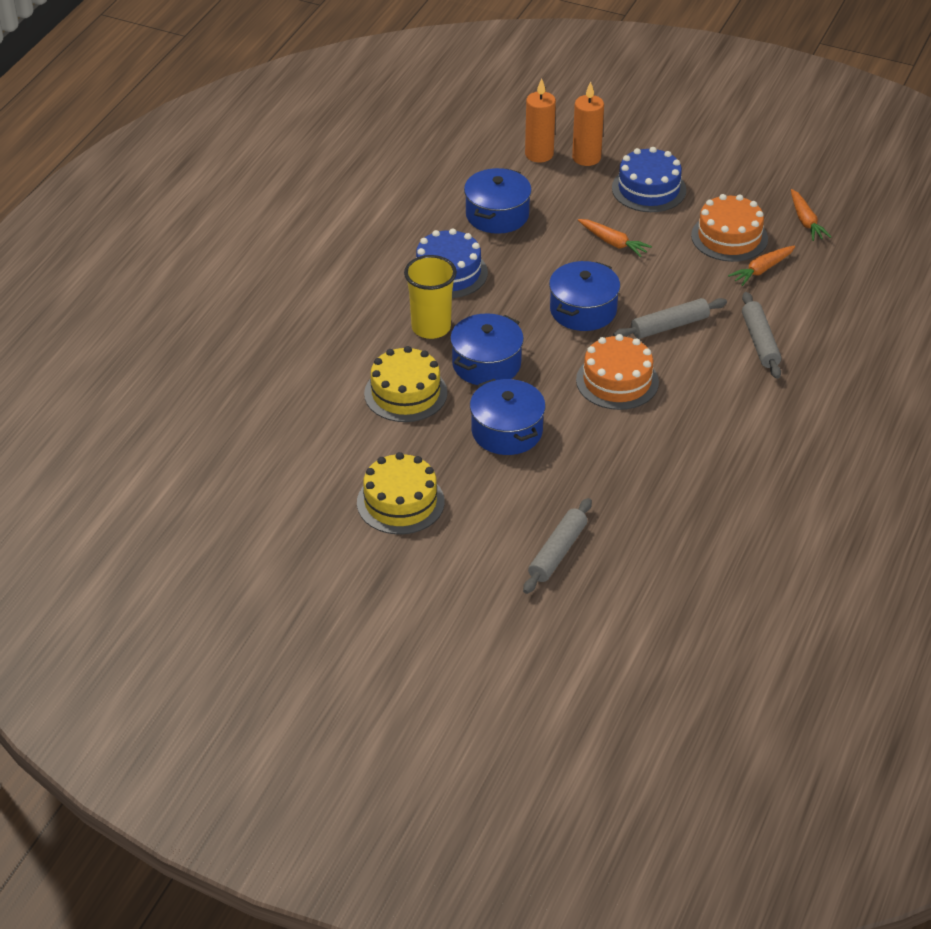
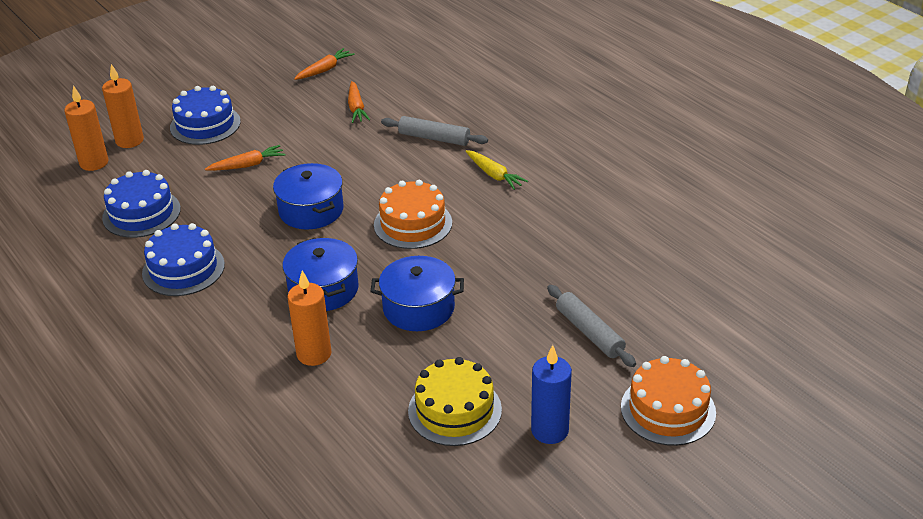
camera: 60 degrees left, 5 degrees down
yellow cake [364,346,447,422] -> orange candle [288,270,332,366]
yellow cup [404,255,457,339] -> none
blue pot [464,168,532,234] -> blue cake [102,170,181,238]
grey rolling pin [613,298,727,339] -> none
orange cake [691,194,768,262] -> orange cake moved to [621,356,716,446]
orange carrot [791,189,831,241] -> orange carrot turned 60 degrees counterclockwise [294,48,355,80]
none -> yellow carrot [466,150,528,190]
none -> blue candle [531,345,572,444]

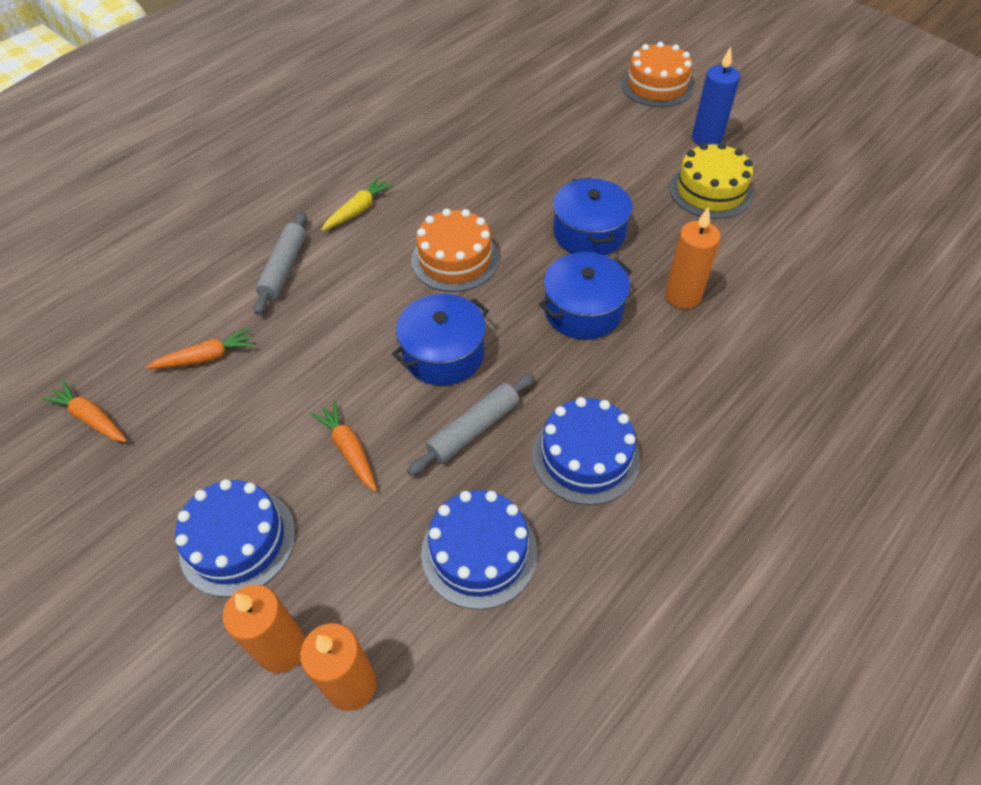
camera: 100 degrees left, 15 degrees up
grey rolling pin [547,285,636,367] -> grey rolling pin moved to [407,374,535,475]

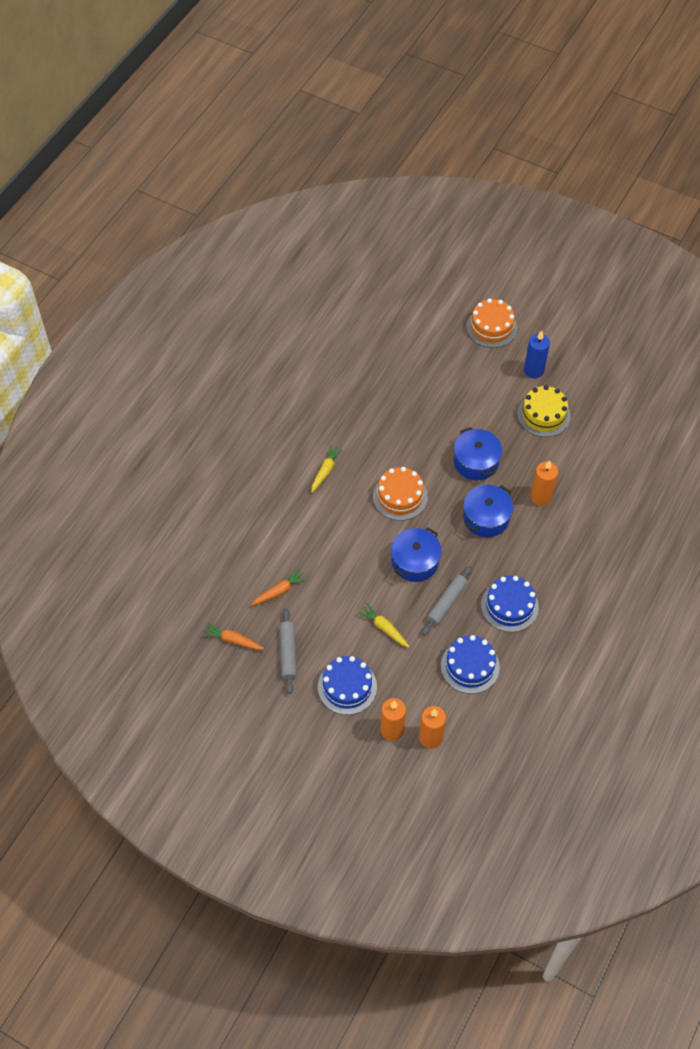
camera: 15 degrees left, 5 degrees up
grey rolling pin [254,212,307,315] -> grey rolling pin moved to [279,608,297,694]
orange carrot [311,401,377,492] -> yellow carrot [358,603,410,647]

